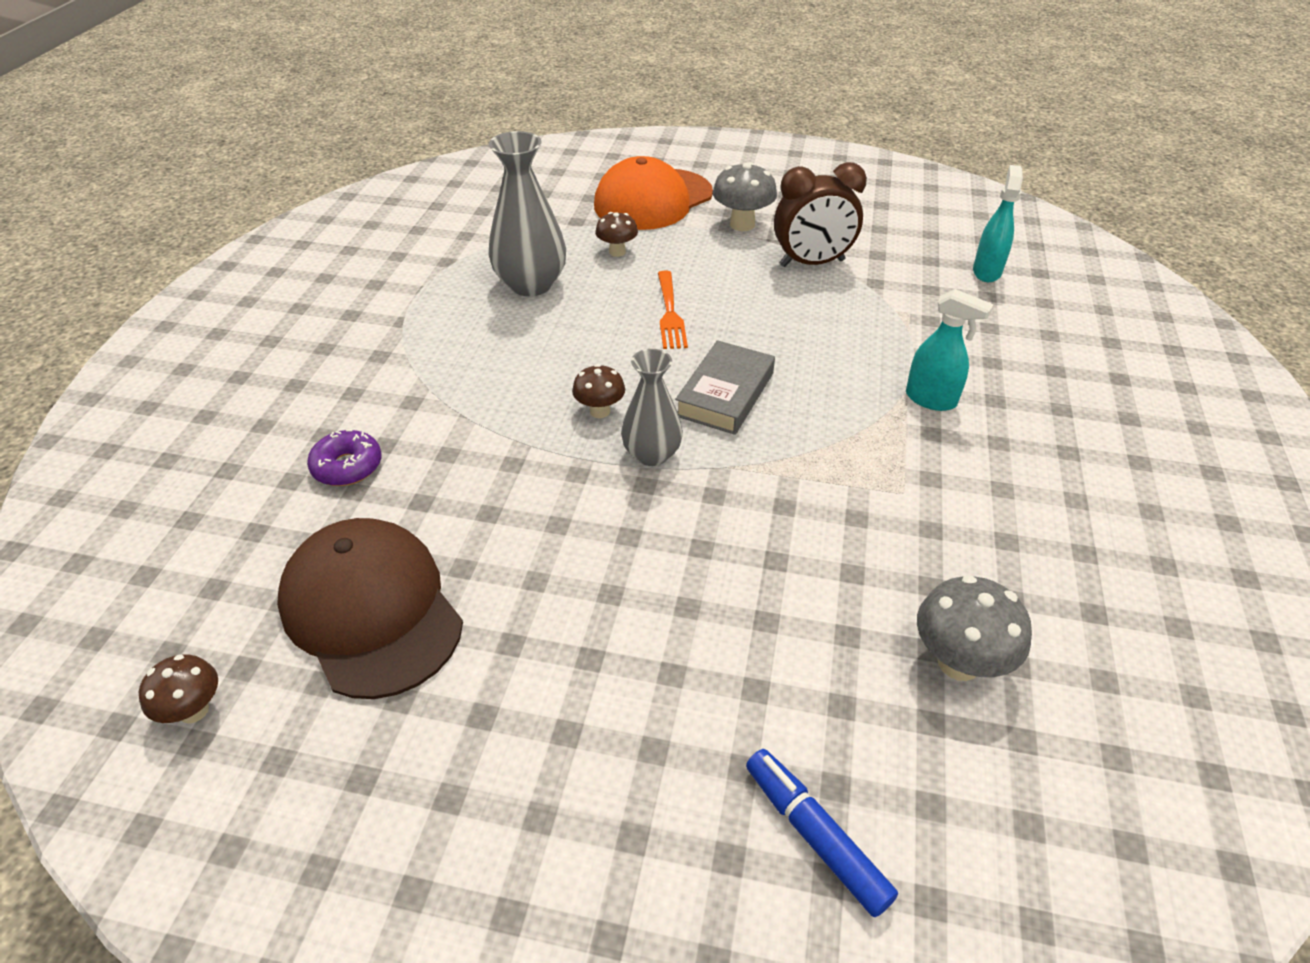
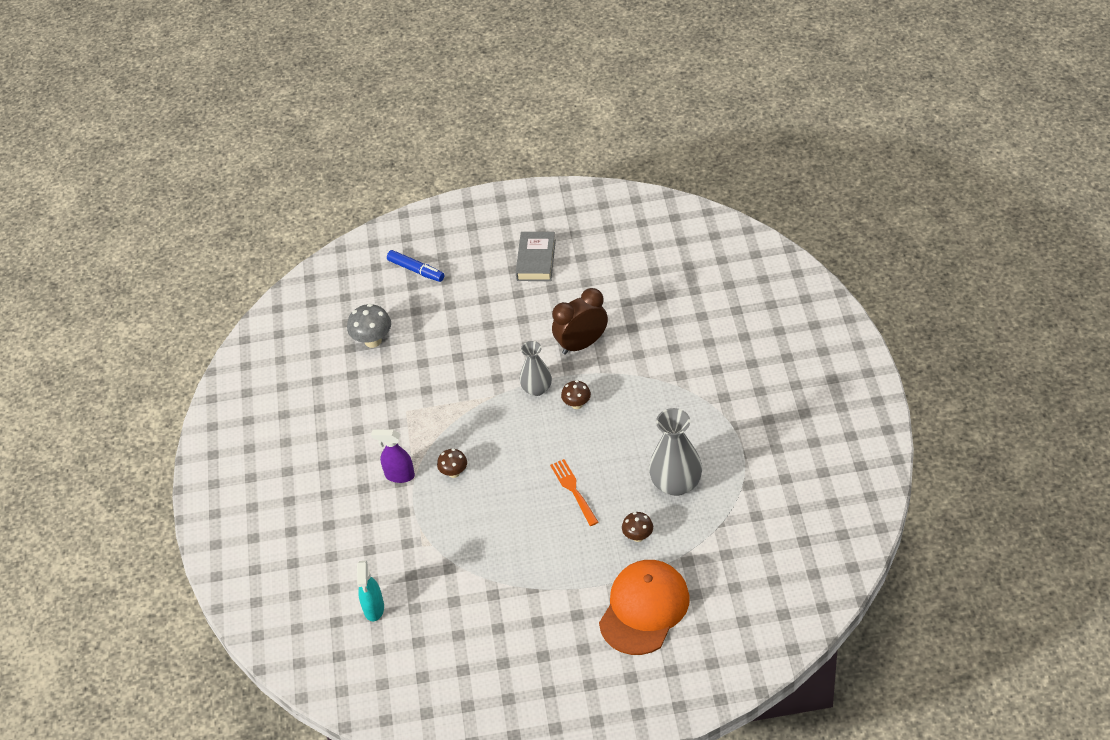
camera: 165 degrees right, 5 degrees up
brown mushroom [139,654,218,724] -> brown mushroom moved to [437,449,467,478]
brown cap [277,518,463,699] -> none
purple donut [307,429,382,486] -> none
grey book [675,340,775,435] -> grey book moved to [516,232,556,281]
grey mushroom [713,162,777,231] -> none
brown clock [774,162,867,267] -> brown clock moved to [552,288,608,355]
turquoise spray bottle [906,289,994,411] -> purple spray bottle [371,429,415,483]

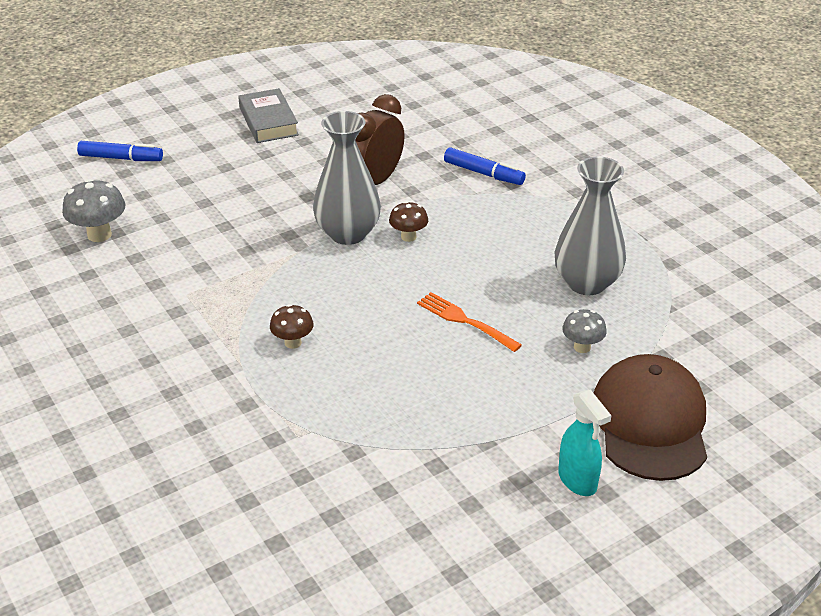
camera: 30 degrees left, 10 degrees down
turquoise spray bottle [357,560,384,621] -> turquoise spray bottle moved to [558,389,611,496]
purple spray bottle [371,429,415,483] -> none
grey vase [520,341,552,396] -> grey vase [313,111,381,245], size x1.55
orange cap [599,560,690,655] -> brown cap [594,354,707,481]
brown mushroom [622,512,653,542] -> grey mushroom [562,309,607,353]
none -> blue marker [444,147,526,185]

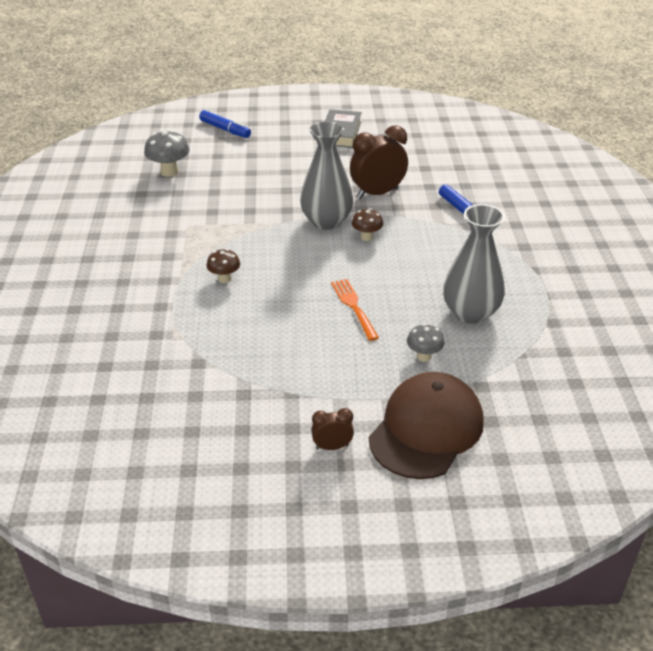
camera: 30 degrees right, 0 degrees up
turquoise spray bottle [558,389,611,496] -> brown clock [311,408,354,450]

